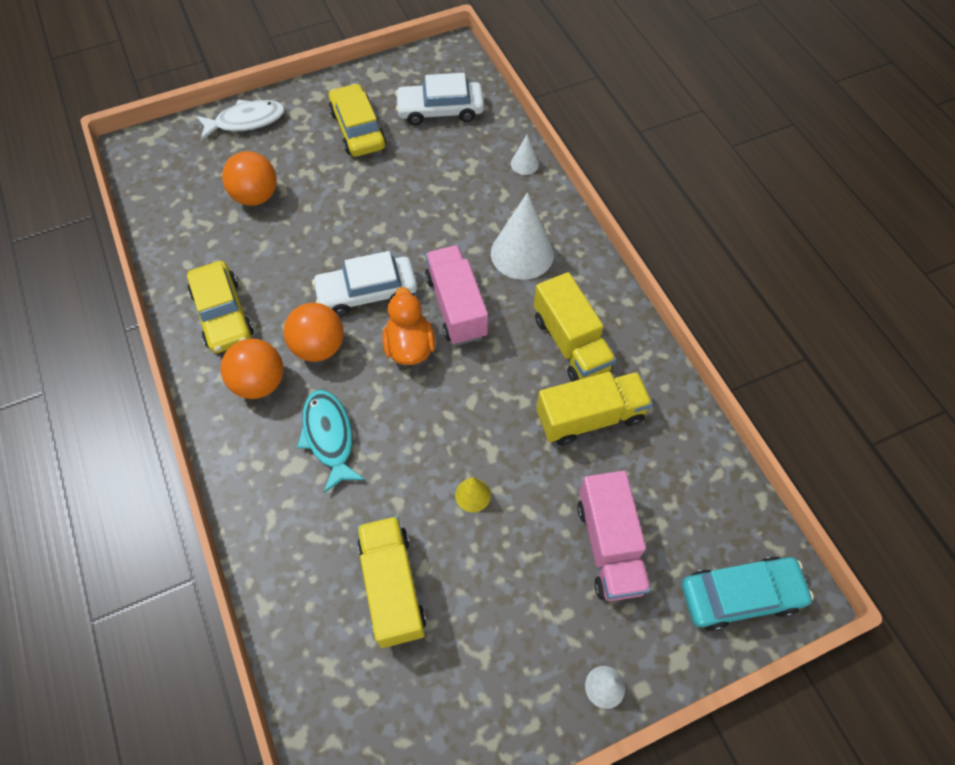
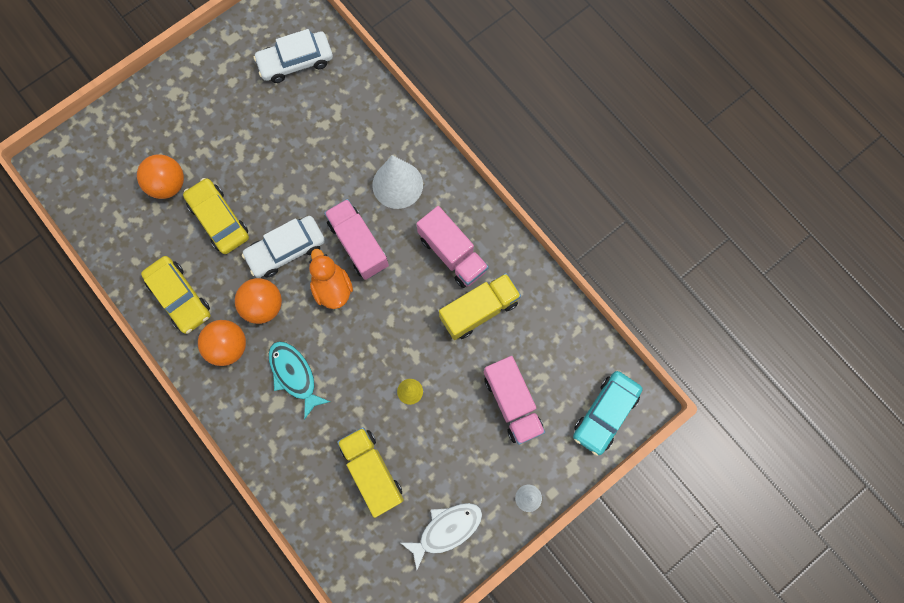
camera: 15 degrees left, 15 degrees up
white fish [196,100,285,141] -> white fish moved to [400,503,482,570]
yellow car [329,83,386,157] -> yellow car moved to [183,178,249,254]
white cone [511,135,539,175] -> none
yellow truck [534,272,616,382] -> pink truck [416,206,489,288]
turquoise car [682,557,814,631] -> turquoise car turned 150 degrees clockwise [573,371,643,456]

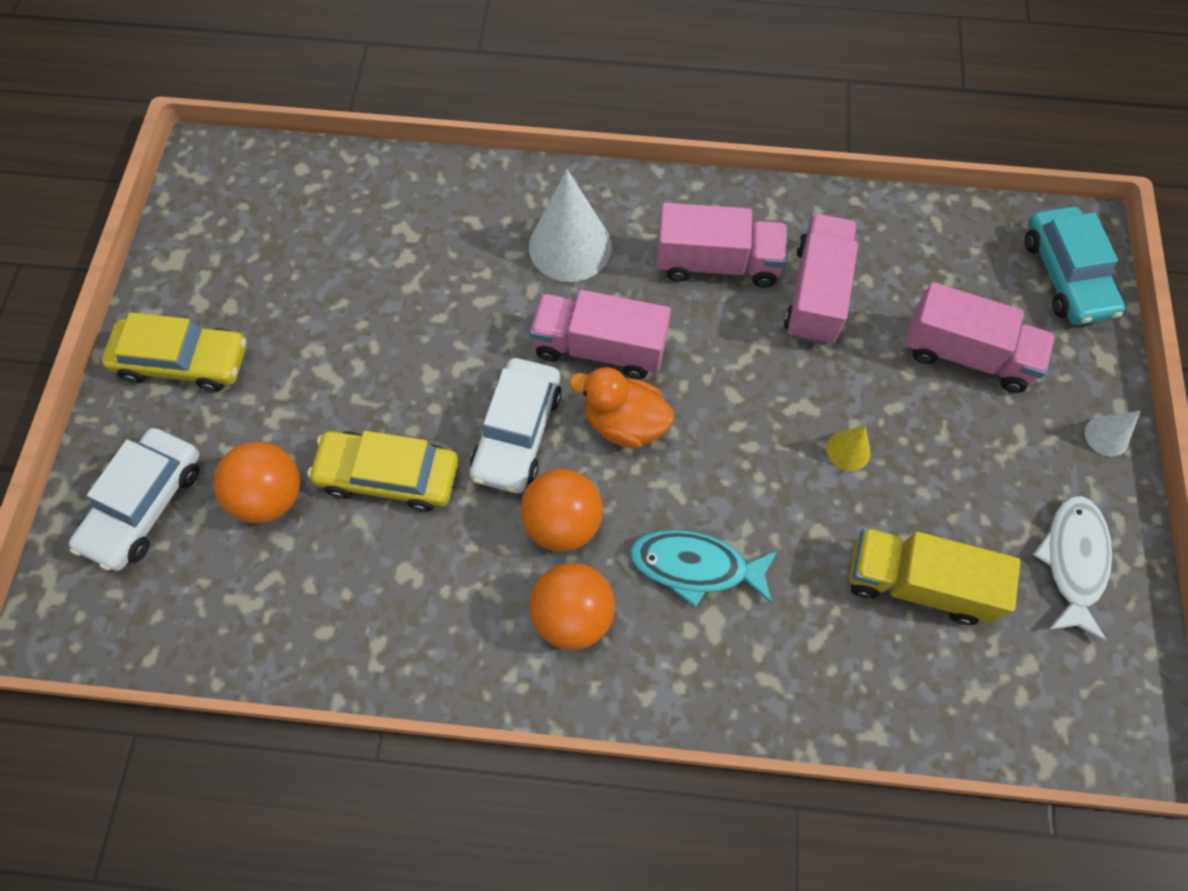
camera: 45 degrees left, 10 degrees down
yellow car [141,256,211,334] -> yellow car moved to [102,312,247,392]
white car [253,29,333,83] -> white car moved to [69,428,199,571]
yellow truck [439,273,521,340] -> pink truck [784,214,858,345]

